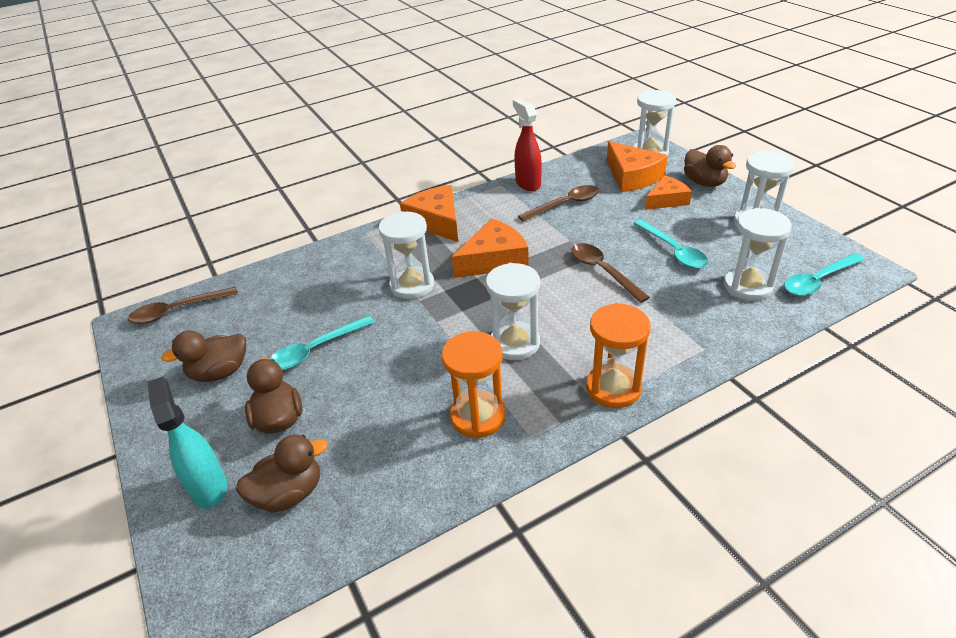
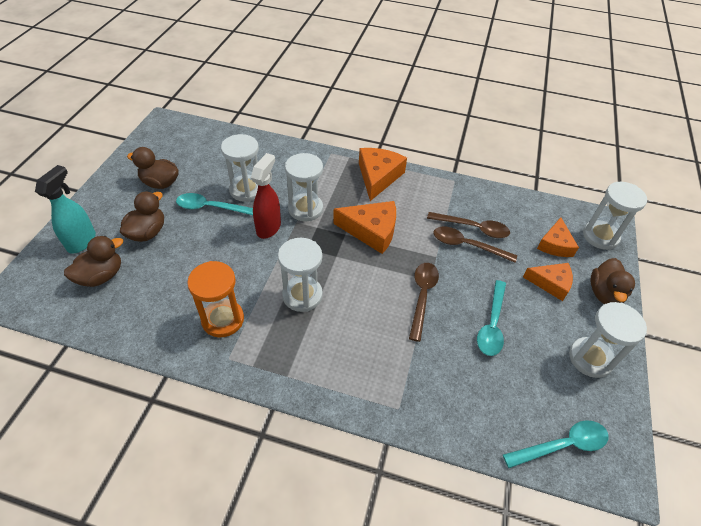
camera: 40 degrees right, 10 degrees up
brown spoon [128,287,238,324] -> brown spoon moved to [433,226,517,263]
brown duck [236,435,328,513] -> brown duck turned 60 degrees counterclockwise [64,236,123,287]
red spray bottle [513,98,542,191] -> red spray bottle moved to [251,153,281,239]
orange hourglass [586,303,651,408] -> none
orange cheese [607,141,668,192] -> orange cheese [537,217,579,257], size x0.67
white hourglass [723,208,792,301] -> white hourglass moved to [221,134,259,202]
turquoise spoon [784,253,865,296] -> turquoise spoon turned 150 degrees clockwise [503,420,609,468]

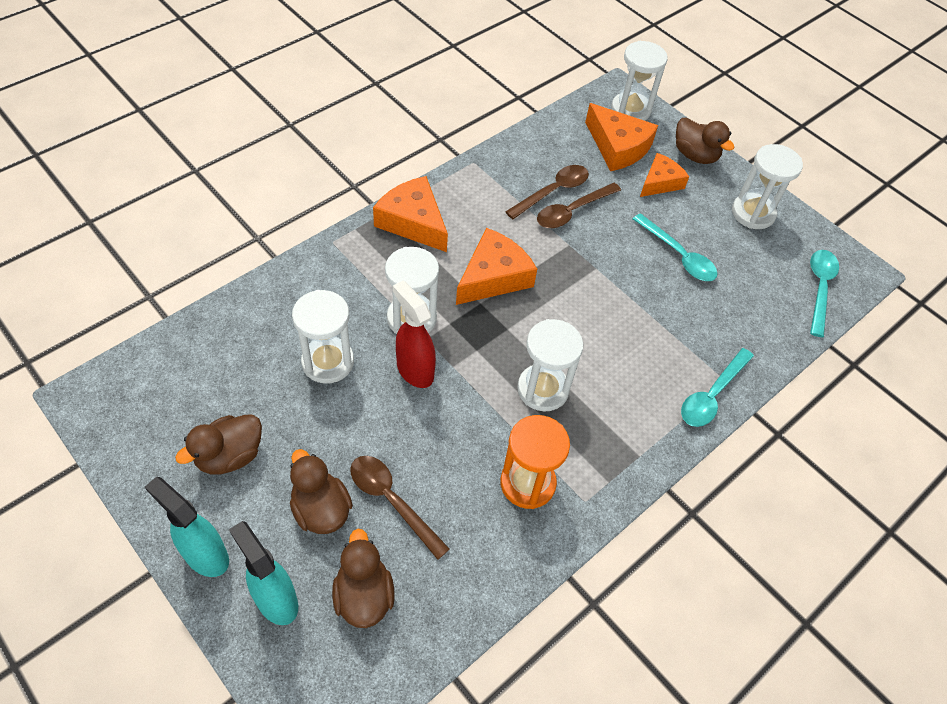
camera: 60 degrees left, 5 degrees up
turquoise spoon [176,193,253,215] -> turquoise spoon moved to [681,348,754,427]
brown spoon [409,263,439,342] -> brown spoon moved to [350,456,450,560]
orange cheese [537,217,579,257] -> orange cheese [585,103,658,171], size x1.50
none -> turquoise spray bottle [145,477,229,577]

